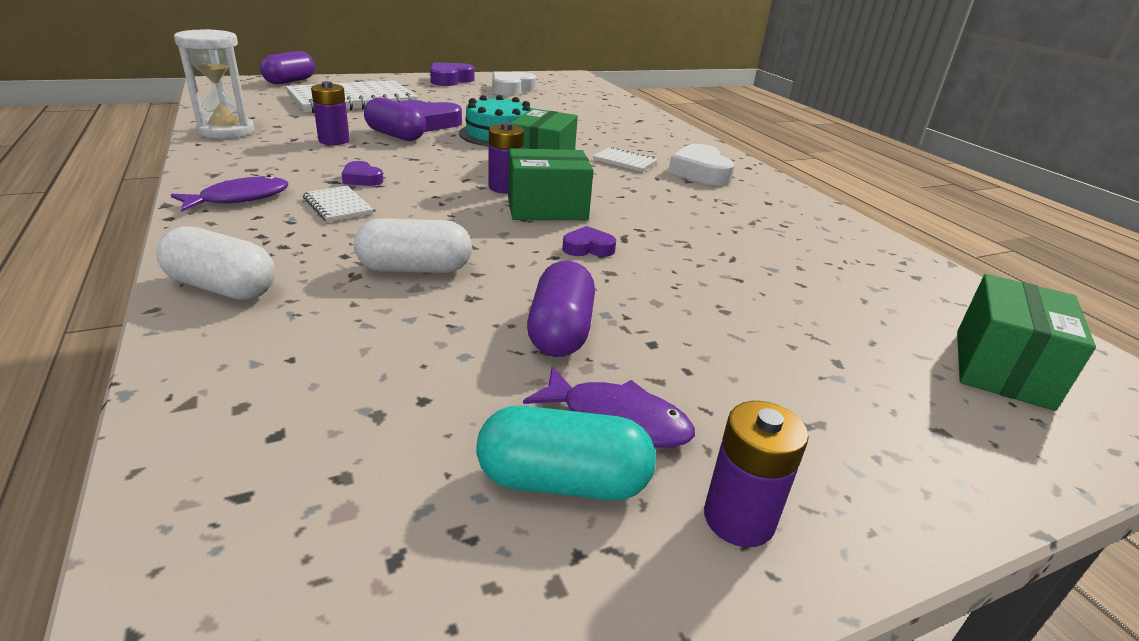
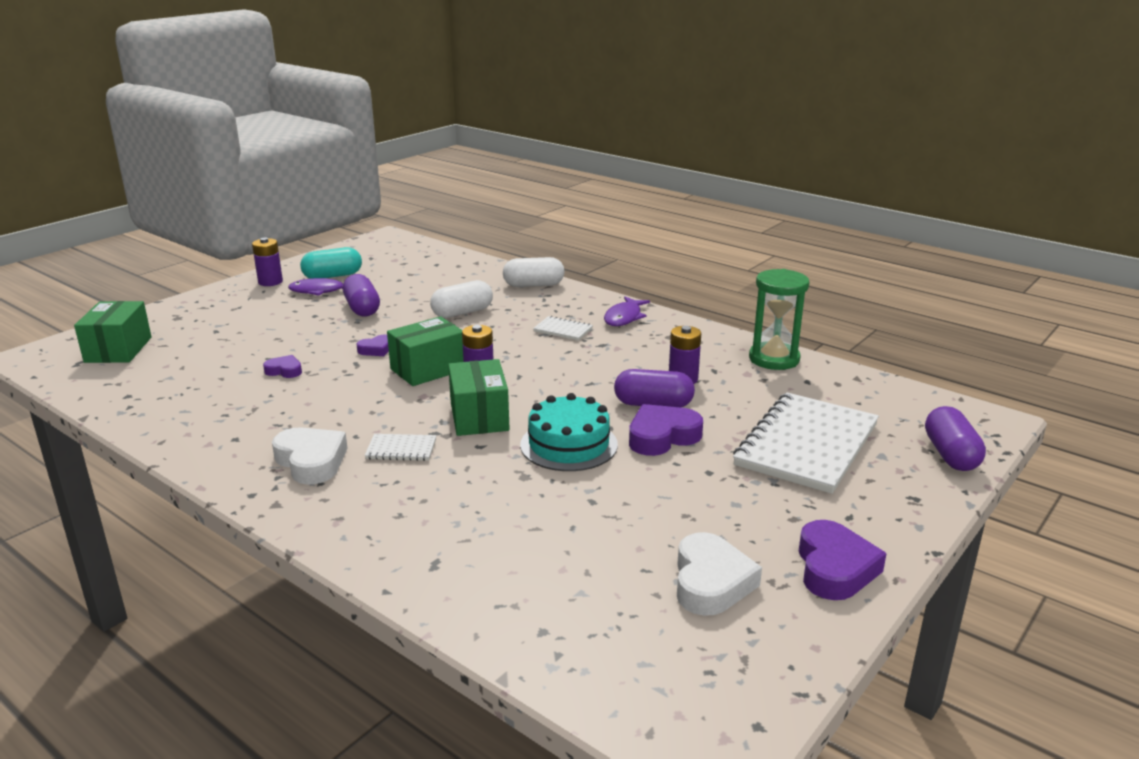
camera: 155 degrees right, 5 degrees down
white hourglass [174,29,254,139] -> green hourglass [749,269,810,370]
purple heart [342,161,383,186] -> purple heart moved to [263,355,302,378]

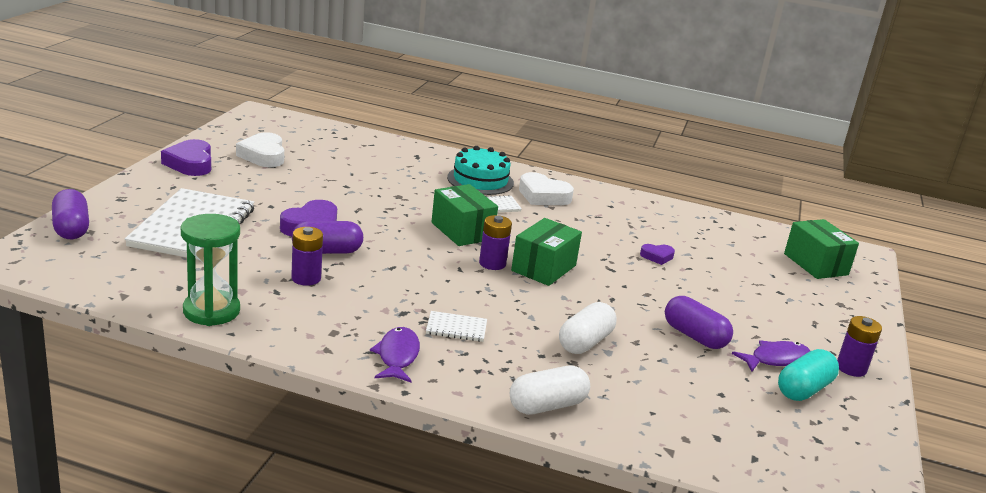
camera: 155 degrees right, 0 degrees up
purple heart [356,335,389,356] -> none
turquoise cake [520,393,618,471] -> turquoise cake moved to [447,146,514,195]

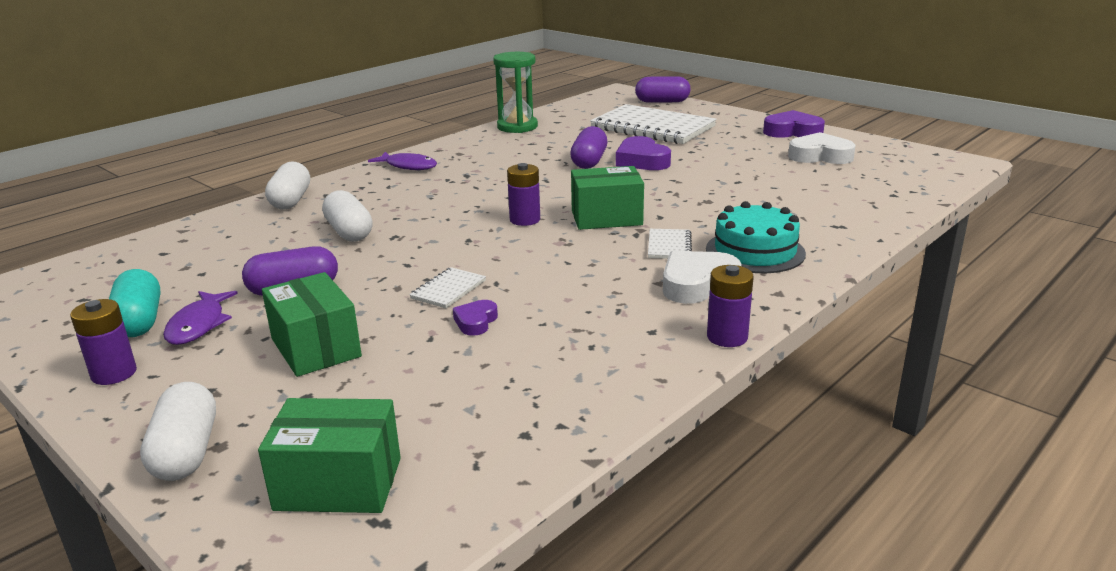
camera: 120 degrees right, 0 degrees up
purple battery [291,227,323,286] -> purple battery moved to [707,265,754,347]
white notebook [426,311,487,342] -> white notebook moved to [409,267,486,308]
green box [511,218,582,286] -> green box moved to [262,272,362,377]
none -> white capsule [140,382,216,481]

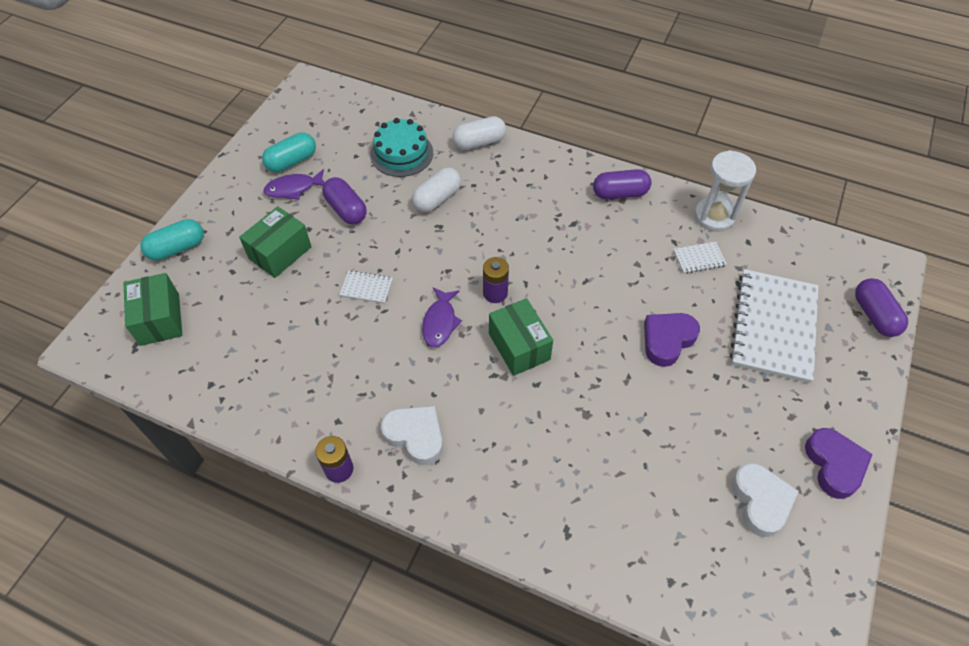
camera: 70 degrees right, 30 degrees up
purple battery [70,299,137,385] -> none
white capsule [140,382,216,481] -> turquoise capsule [140,219,204,261]
purple fish [368,152,437,170] -> purple fish moved to [422,287,462,347]
purple heart [453,300,498,336] -> none
green hourglass [493,52,538,133] -> white hourglass [694,150,756,232]
purple capsule [570,126,607,169] -> purple capsule moved to [593,169,652,199]
white notebook [648,229,692,259] -> white notebook moved to [673,242,727,274]
turquoise cake [706,201,806,273] -> turquoise cake moved to [370,118,433,177]

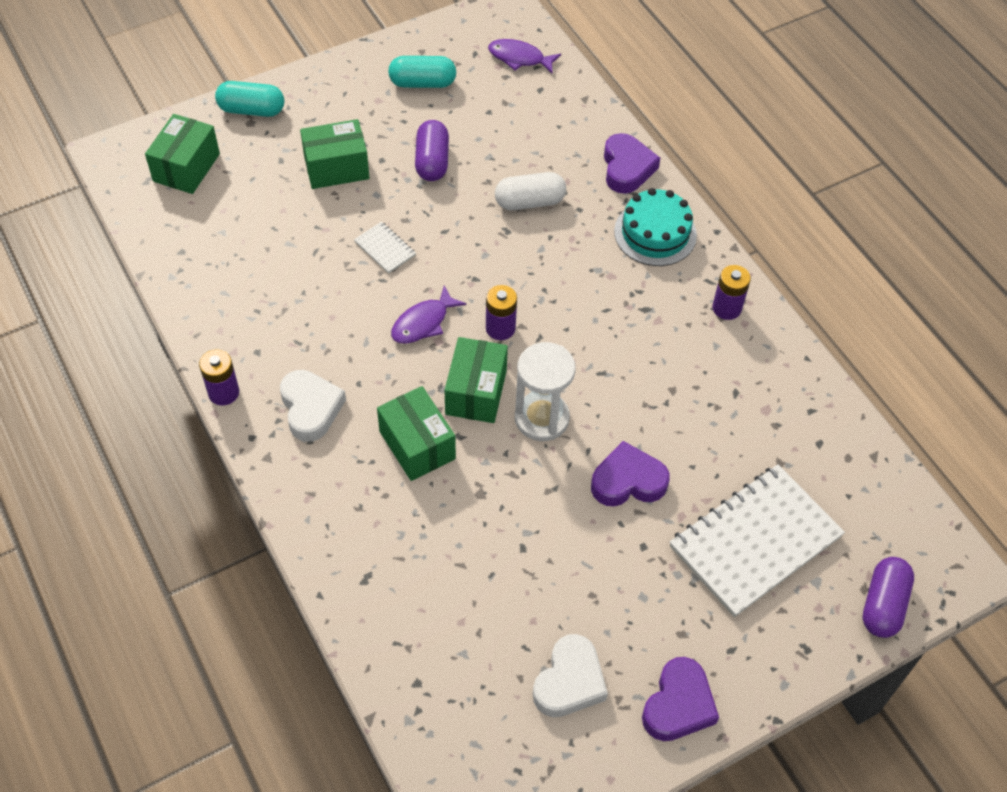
camera: 35 degrees right, 0 degrees up
purple fish [263,169,325,200] -> purple fish moved to [488,39,561,74]
turquoise cake [370,118,433,177] -> turquoise cake moved to [614,188,697,266]
white capsule [452,116,506,150] -> purple heart [604,133,660,194]
purple capsule [593,169,652,199] -> purple battery [712,265,751,320]
white notebook [673,242,727,274] -> none
white hourglass [694,150,756,232] -> white hourglass moved to [515,342,576,441]
none -> green box [377,386,456,481]

